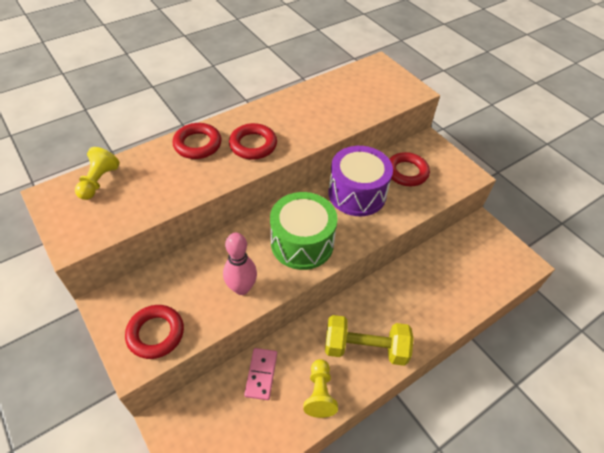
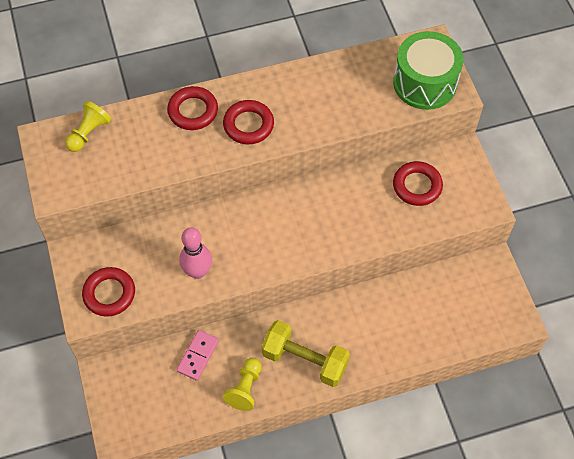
camera: 20 degrees right, 10 degrees up
green drum [270,192,338,270] -> green drum moved to [393,31,464,110]
purple drum [328,146,393,216] -> none

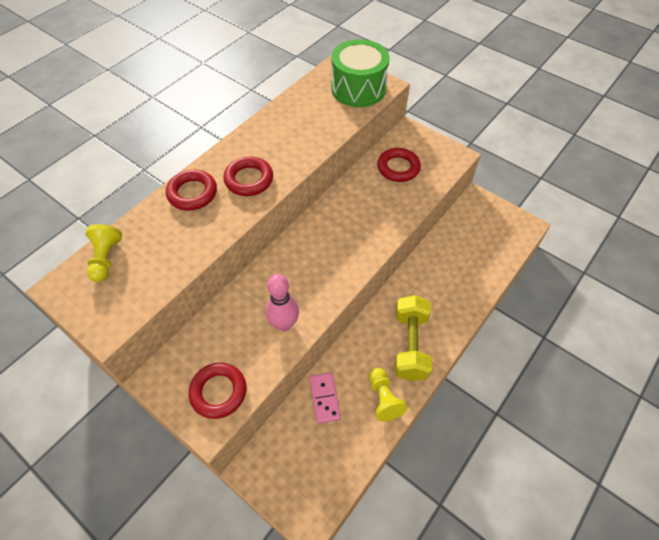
camera: 35 degrees left, 5 degrees down
yellow dumbbell [262,320,350,387] -> yellow dumbbell turned 75 degrees counterclockwise [395,295,432,381]

